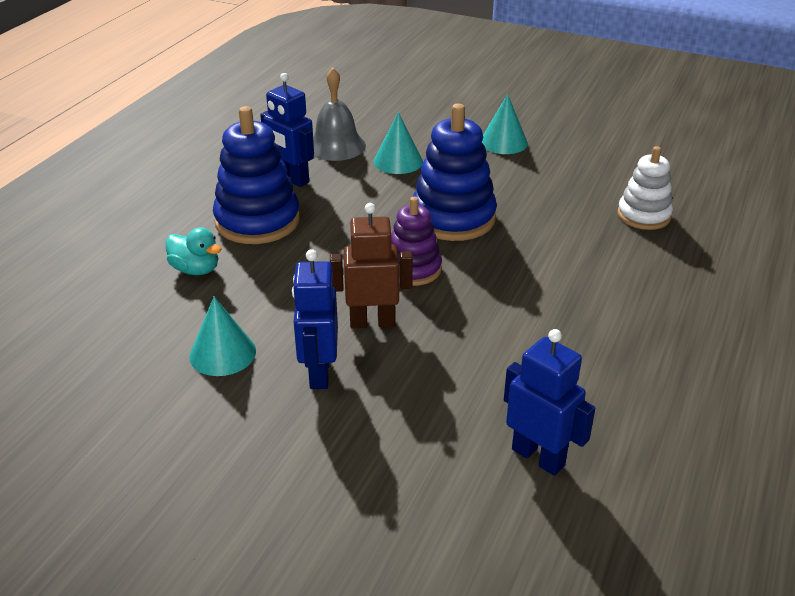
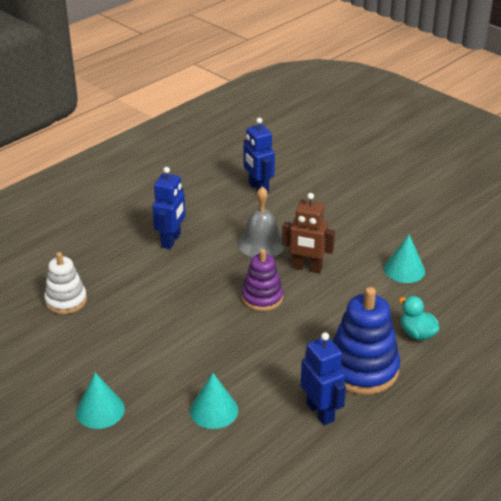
camera: 160 degrees left, 0 degrees up
blue robot [292,249,338,389] -> blue robot moved to [152,167,185,249]
grey bell [313,68,366,161] -> grey bell moved to [238,186,286,257]
blue stacking toy [413,104,497,241] -> none

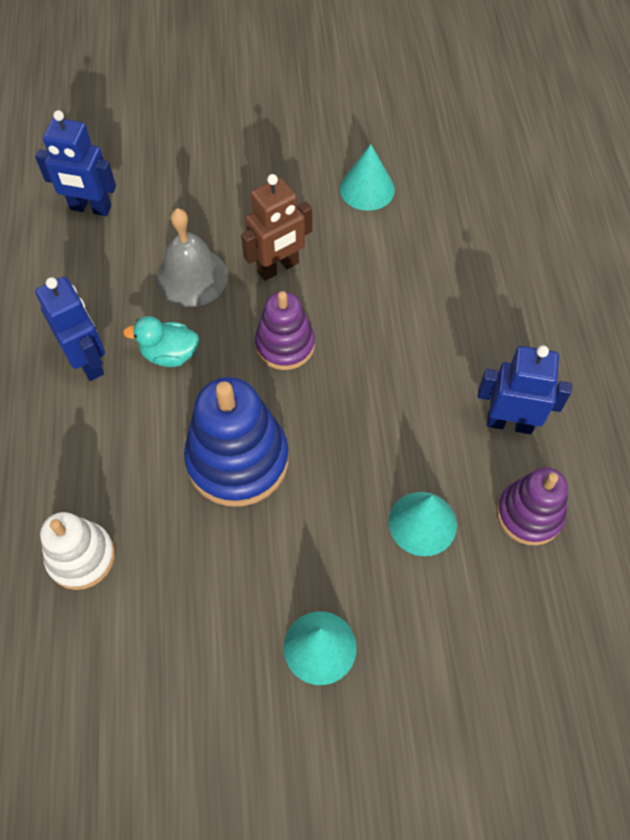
camera: 50 degrees left, 25 degrees up
blue stacking toy [333,287,400,395] -> blue stacking toy moved to [184,377,289,506]
turquoise duck [399,296,439,340] -> turquoise duck moved to [123,316,199,367]
none -> purple stacking toy [497,467,568,545]

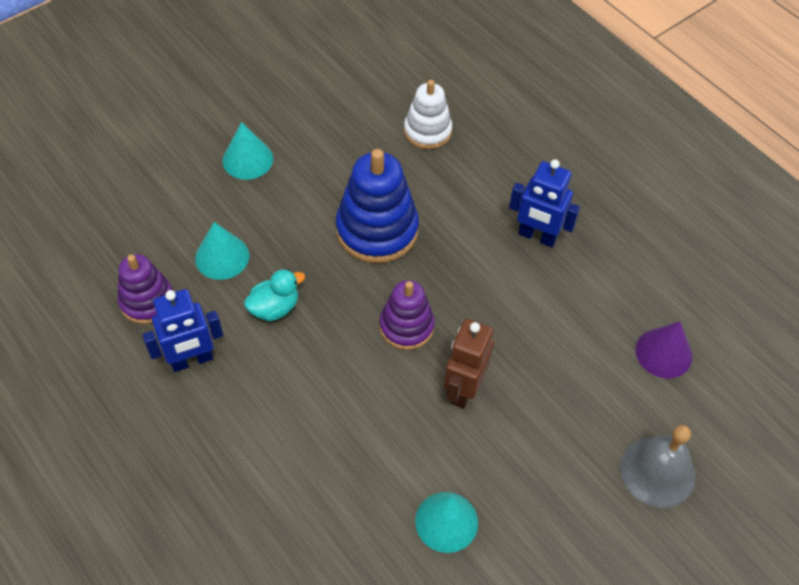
camera: 145 degrees right, 5 degrees down
blue robot [35,110,116,216] -> purple cone [635,322,692,378]
turquoise duck [123,316,199,367] -> turquoise duck moved to [244,269,305,322]
grey bell [156,208,228,307] -> grey bell moved to [620,425,695,508]

